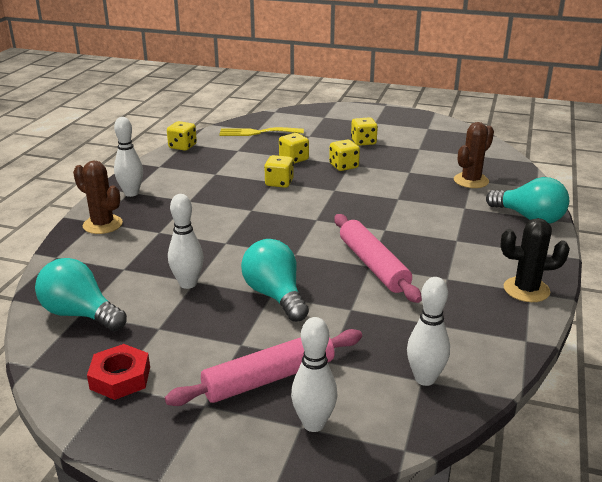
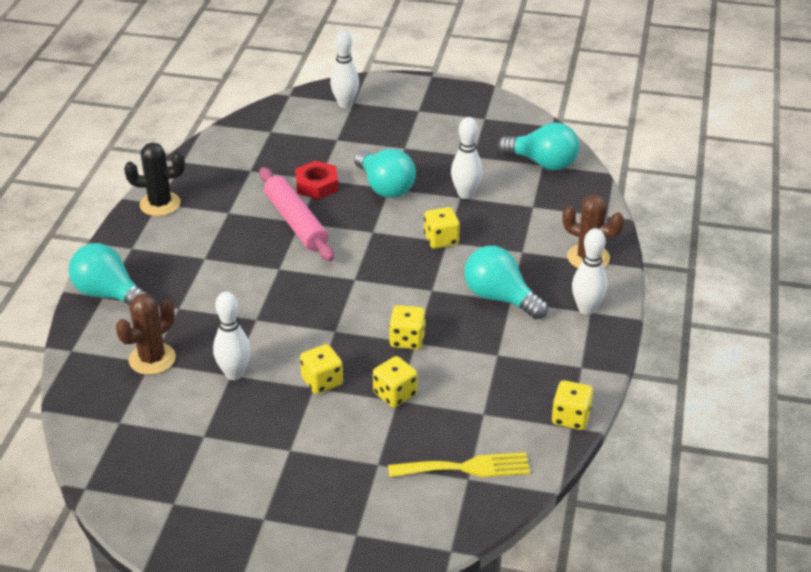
camera: 175 degrees right, 10 degrees up
red nut [87,344,150,400] -> red nut moved to [295,161,338,199]
pink rolling pin [165,329,362,406] -> none
yellow dice [351,117,378,146] -> yellow dice moved to [424,207,460,249]
white bowling pin [407,277,450,386] -> white bowling pin moved to [213,292,251,380]
none -> turquoise light bulb [464,246,548,319]

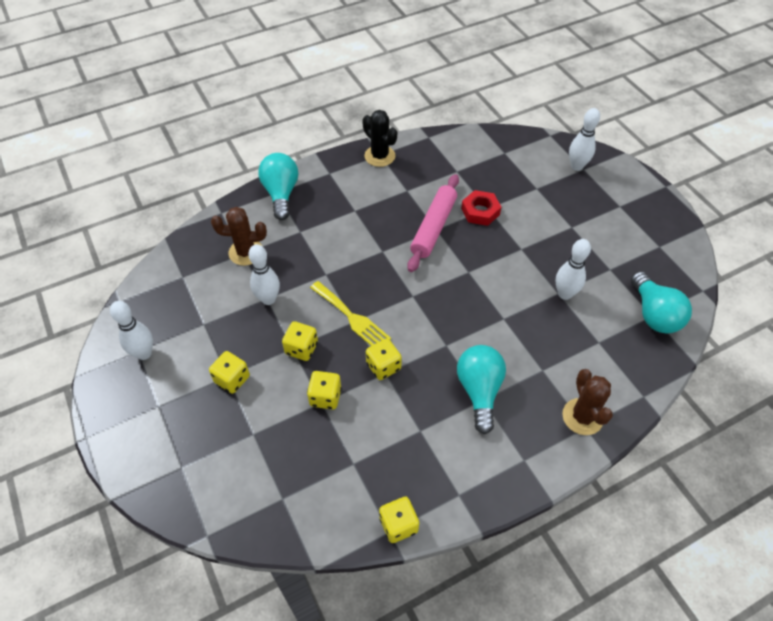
camera: 50 degrees right, 15 degrees up
turquoise light bulb [354,149,416,198] -> none
yellow fork [388,452,530,477] -> yellow fork moved to [310,281,391,346]
yellow dice [424,207,460,249] -> yellow dice moved to [209,351,250,394]
white bowling pin [572,228,607,315] -> white bowling pin moved to [110,301,153,360]

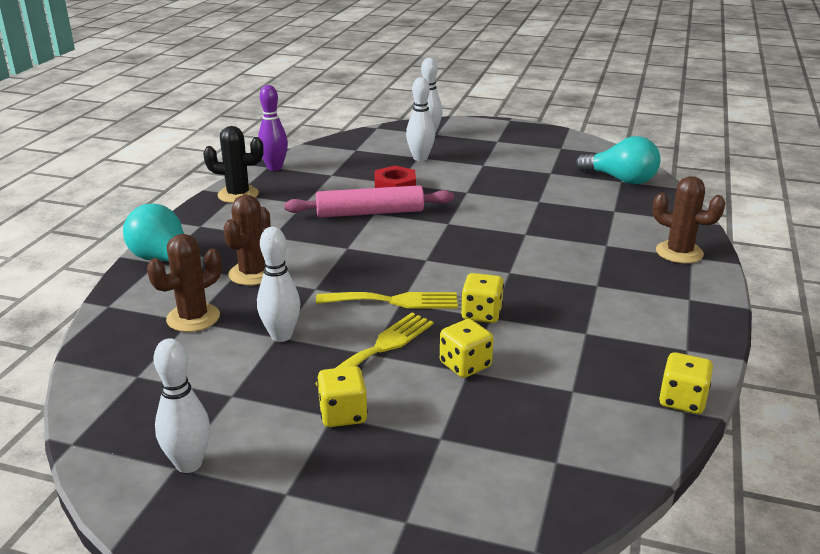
camera: 45 degrees left, 25 degrees down
yellow dice [282,321,318,361] -> yellow fork [315,313,434,386]
pink rolling pin [407,174,459,272] -> pink rolling pin turned 75 degrees counterclockwise [284,185,454,218]
turquoise light bulb [457,345,506,434] -> none
white bowling pin [556,239,591,300] -> white bowling pin moved to [406,77,435,161]
none -> brown cactus [223,195,271,285]
none -> purple bowling pin [258,85,288,171]

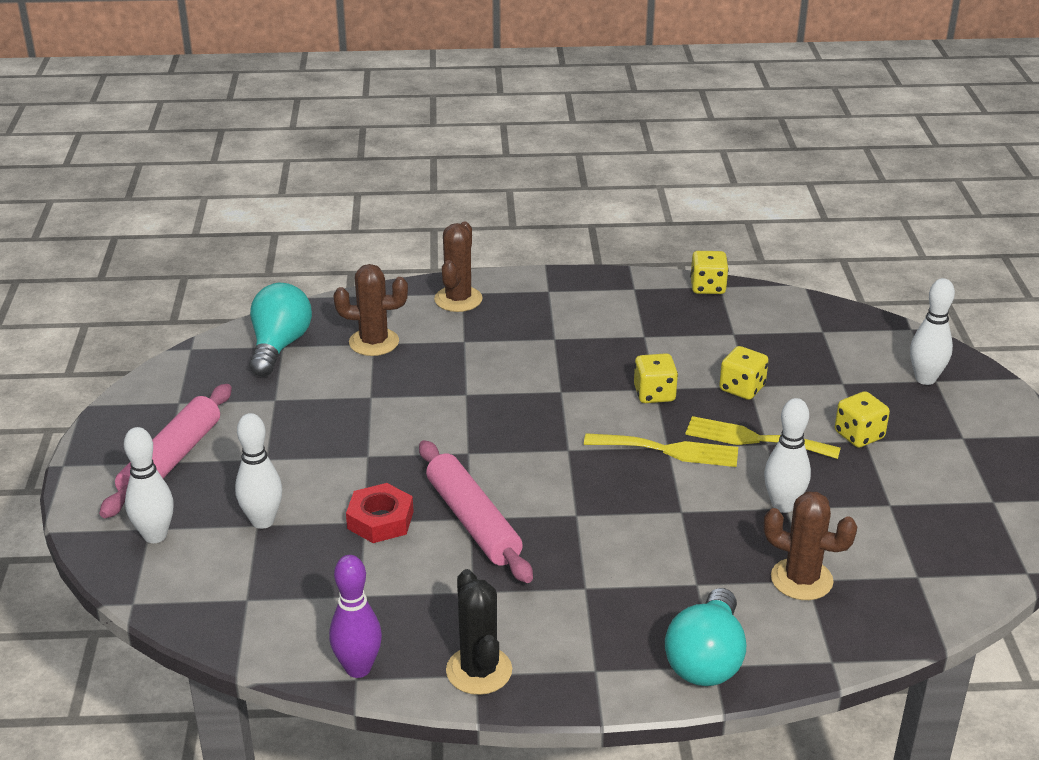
camera: 110 degrees left, 5 degrees up
white bowling pin [154,338,210,473] -> white bowling pin moved to [910,278,955,385]
brown cactus [223,195,271,285] -> brown cactus moved to [334,264,408,356]
yellow fork [316,292,458,309] -> yellow fork turned 120 degrees clockwise [584,433,738,467]
none -> pink rolling pin [99,384,232,518]

